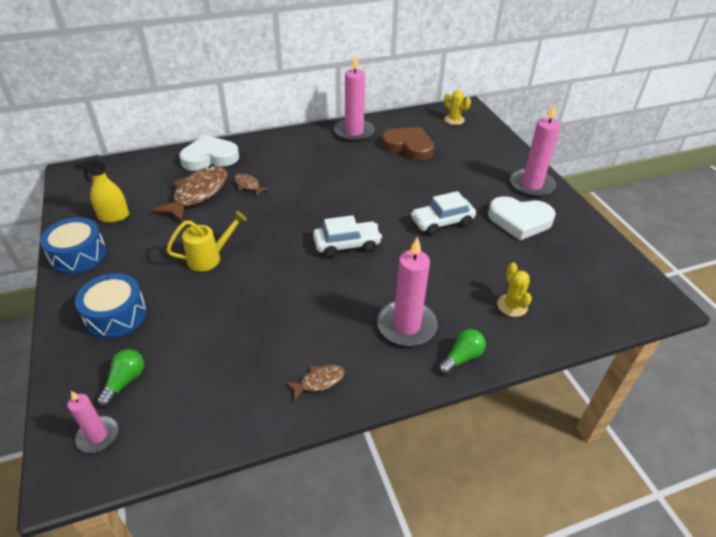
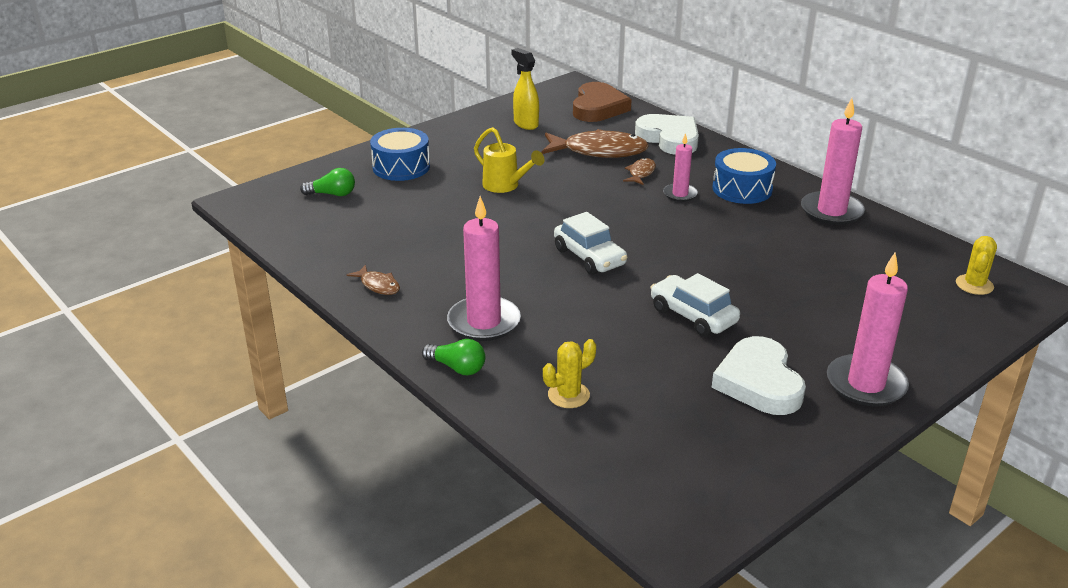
camera: 70 degrees right, 10 degrees down
blue drum [40,217,107,274] -> blue drum moved to [712,148,776,204]
pink candle [67,391,118,453] -> pink candle moved to [663,133,698,202]
brown heart [381,127,434,161] -> brown heart moved to [573,82,632,122]

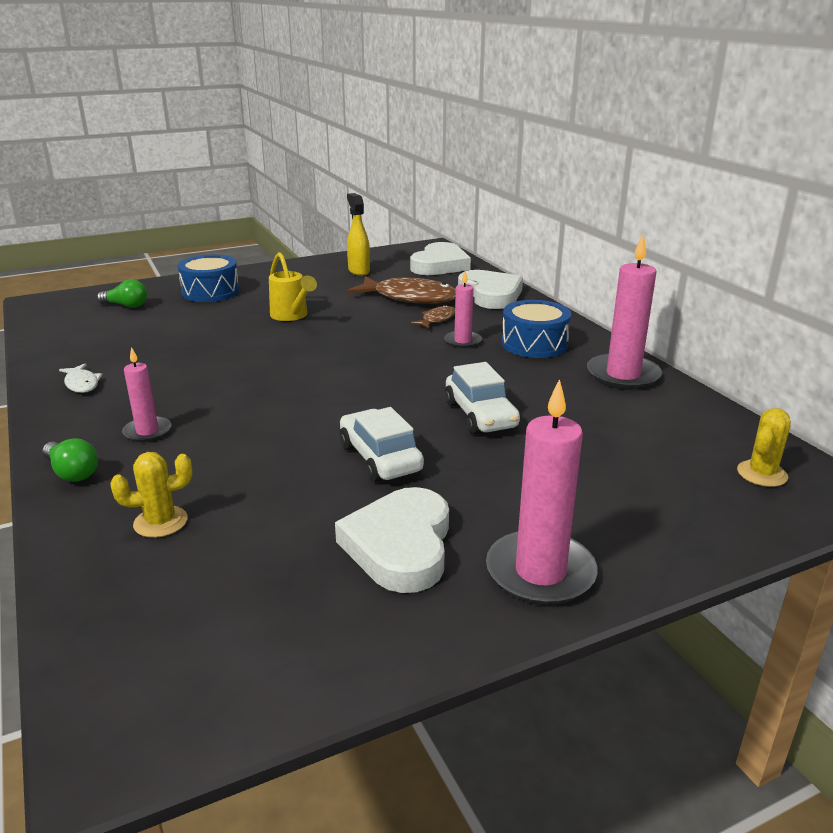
camera: 15 degrees right, 5 degrees down
brown fish [347,265,400,295] -> white fish [59,363,103,393]
pink candle [447,196,521,341] -> pink candle [122,347,171,442], size x0.56
white car [554,212,628,275] -> white car moved to [445,362,520,434]
brown heart [573,82,632,122] -> white heart [410,242,471,275]

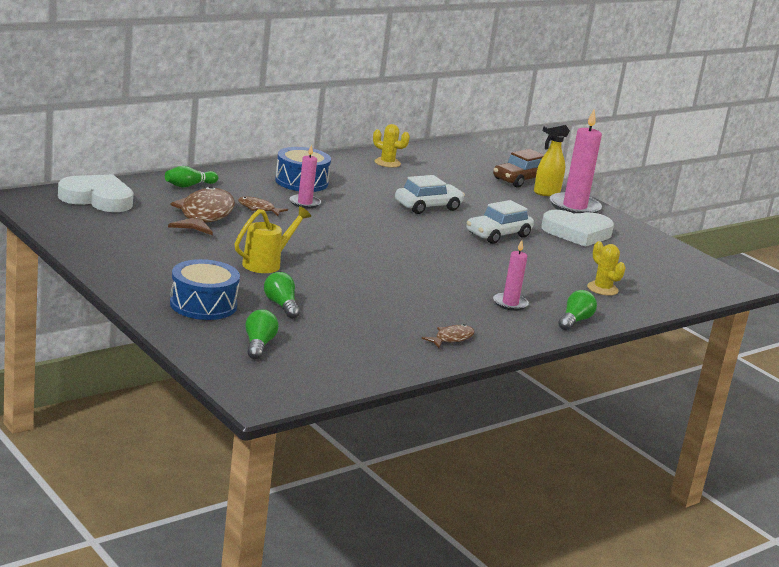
camera: 105 degrees left, 5 degrees down
white fish [59,363,103,393] -> brown fish [422,324,475,348]
yellow spray bottle [347,193,370,276] -> yellow spray bottle moved to [534,122,570,196]
white heart [458,270,523,309] -> green bowling pin [165,166,219,188]
pink candle [587,235,662,390] -> none
yellow cactus [737,408,791,487] -> yellow cactus moved to [373,124,410,168]
none -> green light bulb [264,272,300,318]
none -> brown car [493,149,544,188]

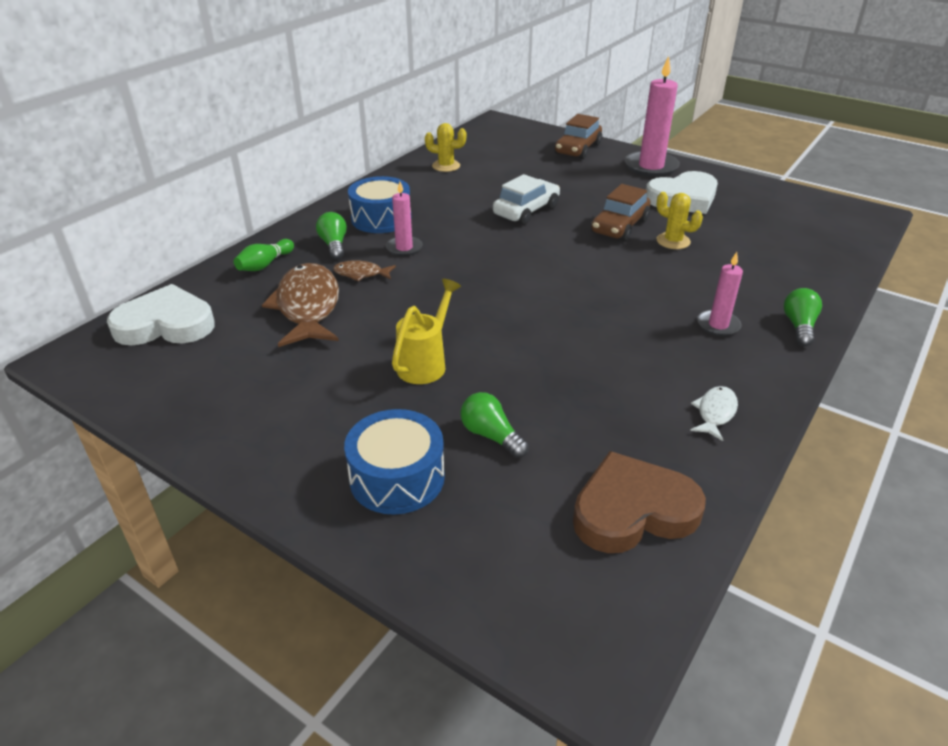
camera: 15 degrees left, 15 degrees up
green light bulb [245,309,279,359] -> green light bulb moved to [316,212,347,259]
brown fish [422,324,475,348] -> white fish [690,386,738,441]
white car [466,200,534,244] -> brown car [591,184,651,241]
yellow spray bottle [534,122,570,196] -> none
yellow cactus [587,241,626,296] -> yellow cactus moved to [656,192,703,249]
none -> brown heart [573,451,706,553]

